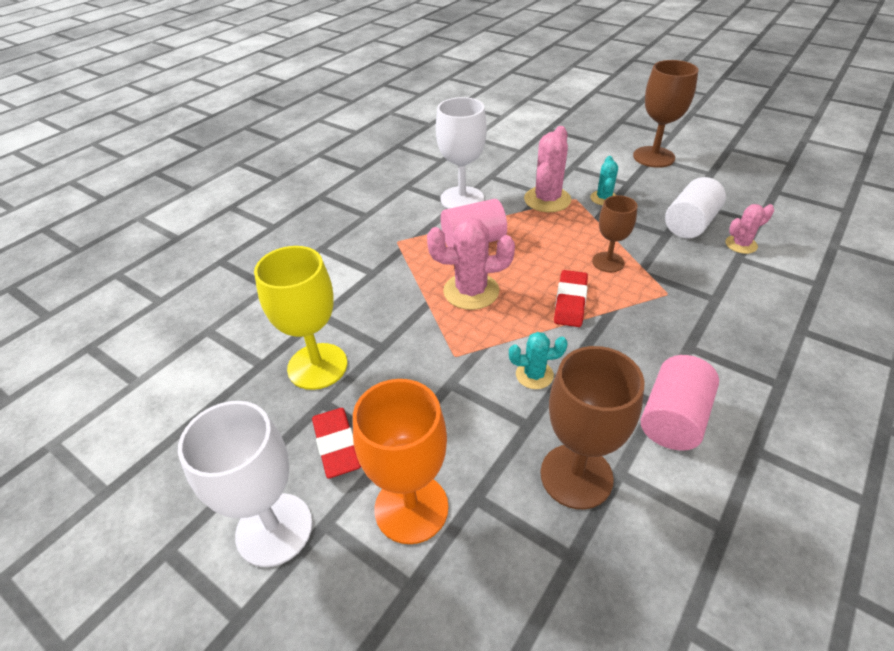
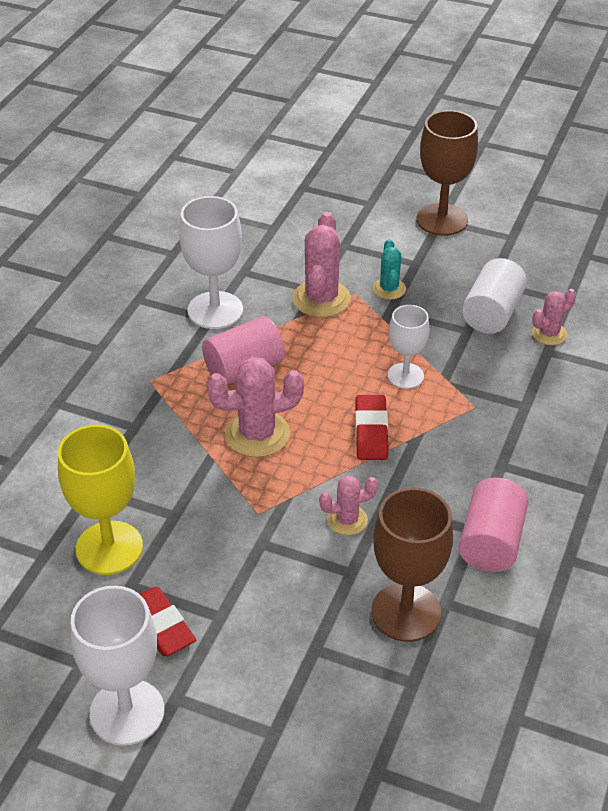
camera: 15 degrees left, 0 degrees up
orange goblet [353,379,449,544] -> none
turquoise cactus [509,332,568,389] -> pink cactus [319,476,378,535]
brown goblet [592,195,638,272] -> white goblet [388,305,429,389]

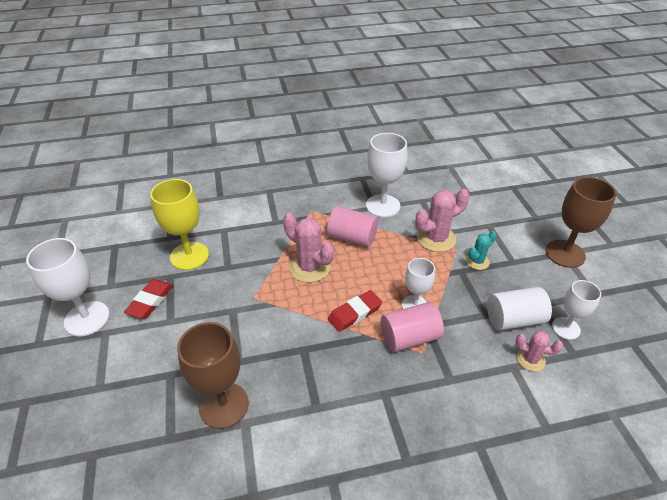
camera: 55 degrees right, 0 degrees up
pink cactus [319,476,378,535] -> none
pink cylinder [459,478,529,572] -> pink cylinder moved to [381,302,444,352]
none -> white goblet [552,280,601,340]

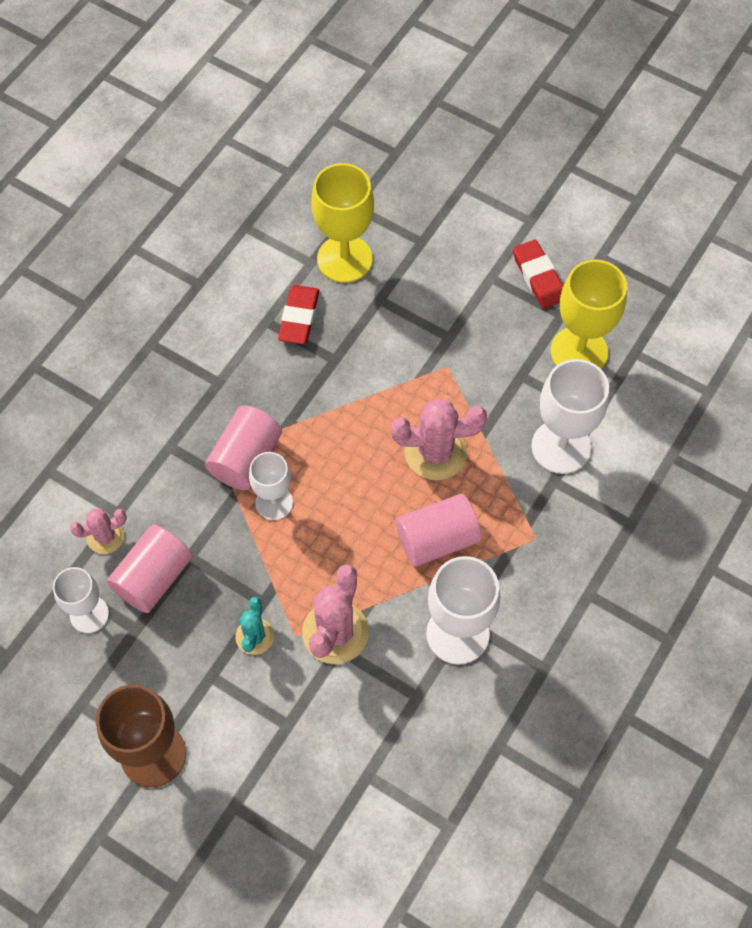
camera: 135 degrees right, 20 degrees up
white goblet [26,238,110,336] -> white goblet moved to [531,359,609,474]
brown goblet [177,322,249,429] -> yellow goblet [311,163,374,283]
red eraser [328,290,382,332] -> red eraser moved to [278,285,320,344]
white cylinder [487,287,552,331] -> pink cylinder [107,525,193,613]

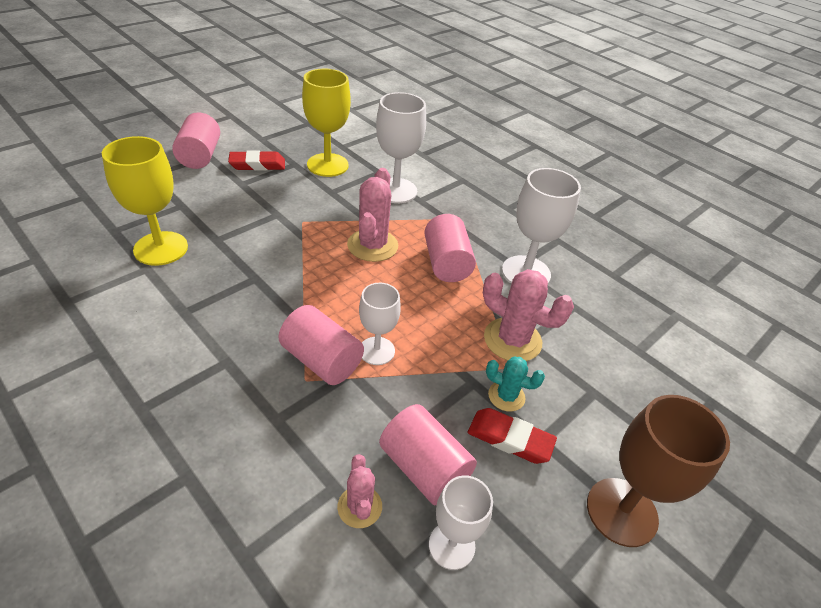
camera: 80 degrees left, 20 degrees down
red eraser [278,285,320,344] -> red eraser moved to [468,408,557,464]
none -> pink cylinder [172,112,220,169]

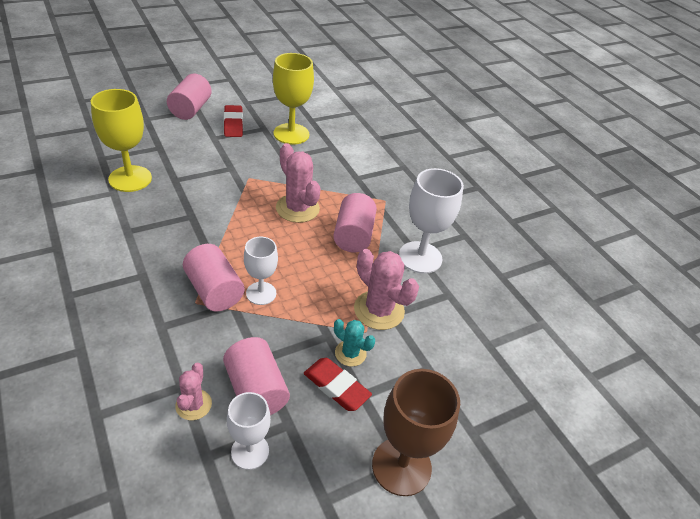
camera: 15 degrees right, 0 degrees up
red eraser [228,150,285,171] -> red eraser turned 75 degrees clockwise [224,105,243,137]
pink cactus [347,168,398,262] -> pink cactus turned 60 degrees counterclockwise [276,143,321,223]
white goblet [376,92,426,203] -> none

